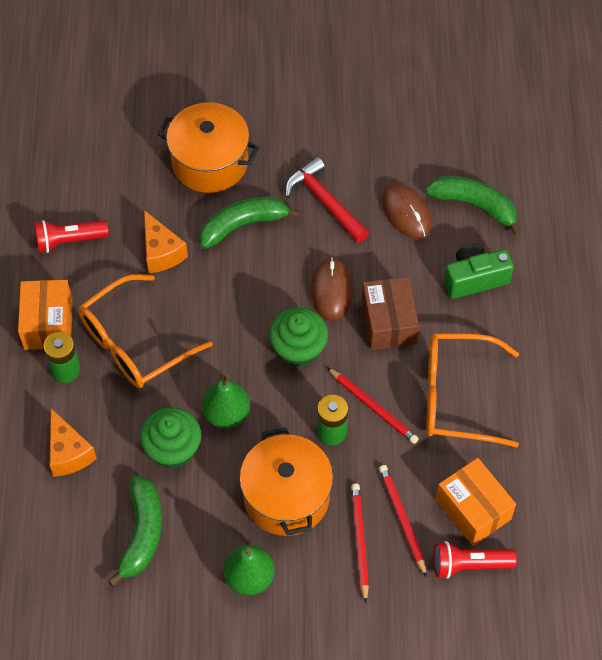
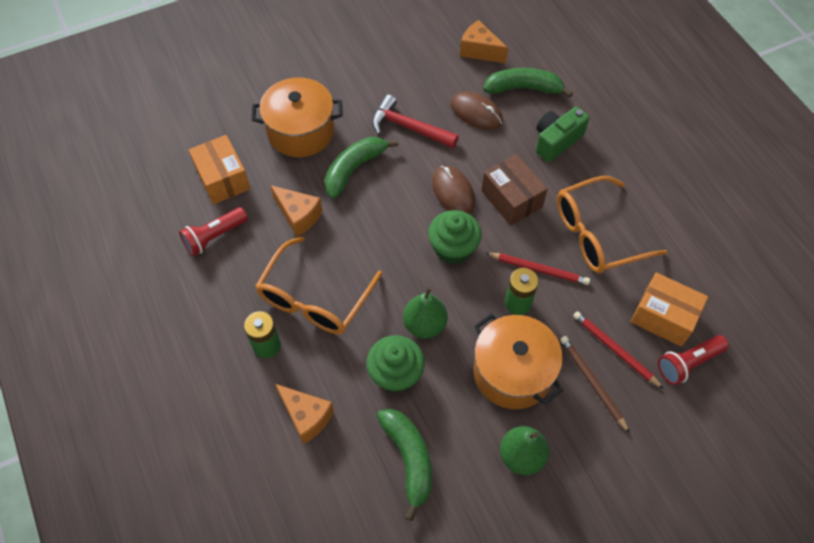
camera: 25 degrees left, 0 degrees up
orange box [18,280,72,350] -> orange box moved to [189,135,250,204]
red pencil [351,484,369,603] -> brown pencil [560,336,630,433]
none -> orange cheese [460,20,508,63]

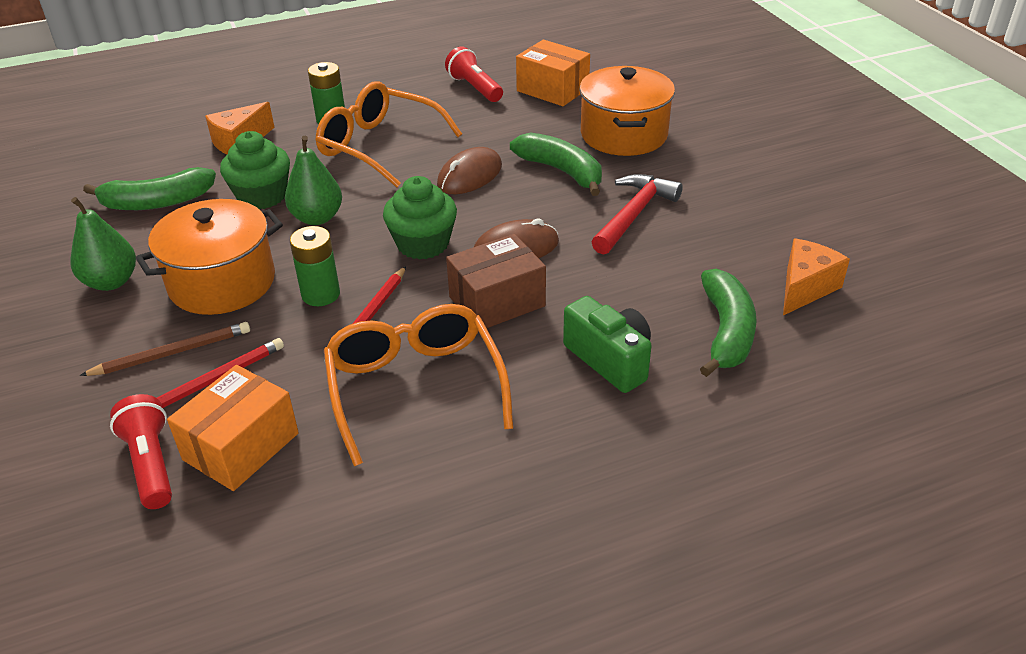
camera: 95 degrees right, 20 degrees down
orange box [189,135,250,204] -> orange box turned 60 degrees clockwise [516,40,590,106]
orange cheese [270,185,322,237] -> none
brown mouse [451,92,503,130] -> brown mouse moved to [437,147,502,194]

